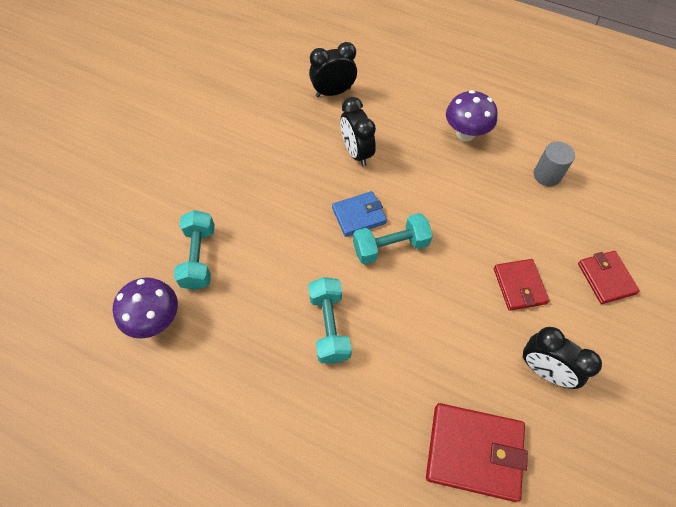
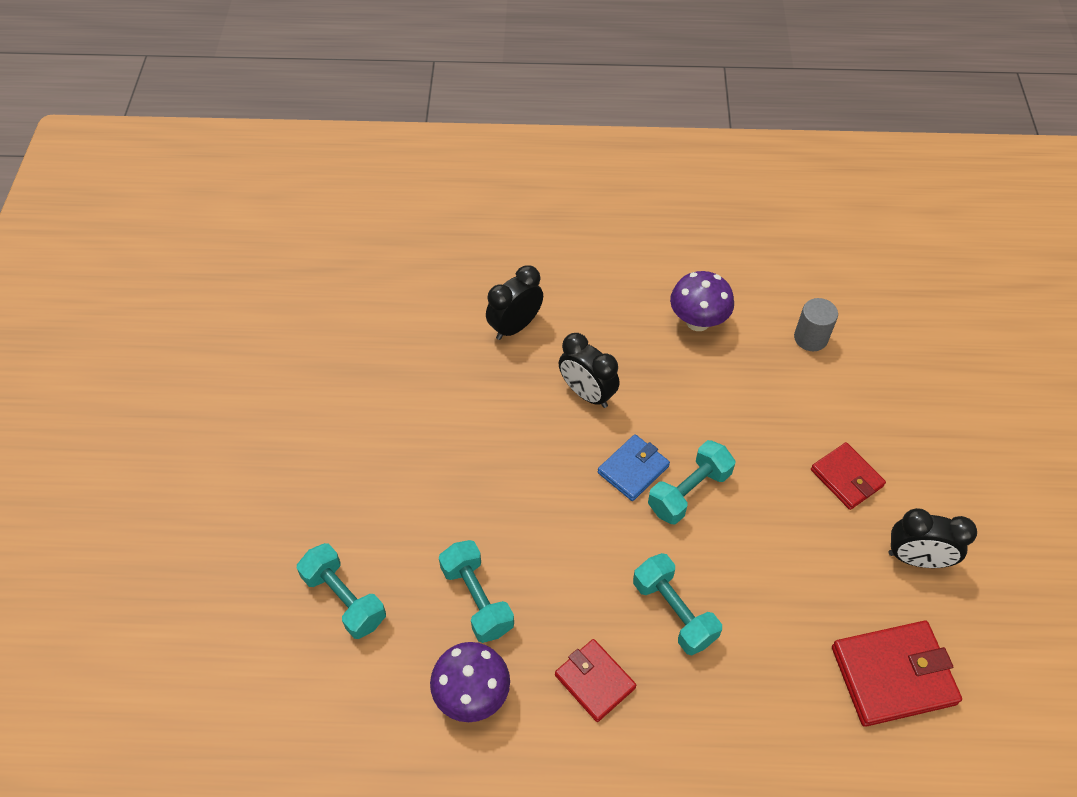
camera: 25 degrees left, 5 degrees down
red wallet [578,251,640,304] -> red wallet moved to [555,639,636,722]
none -> turquoise dumbbell [297,543,386,639]

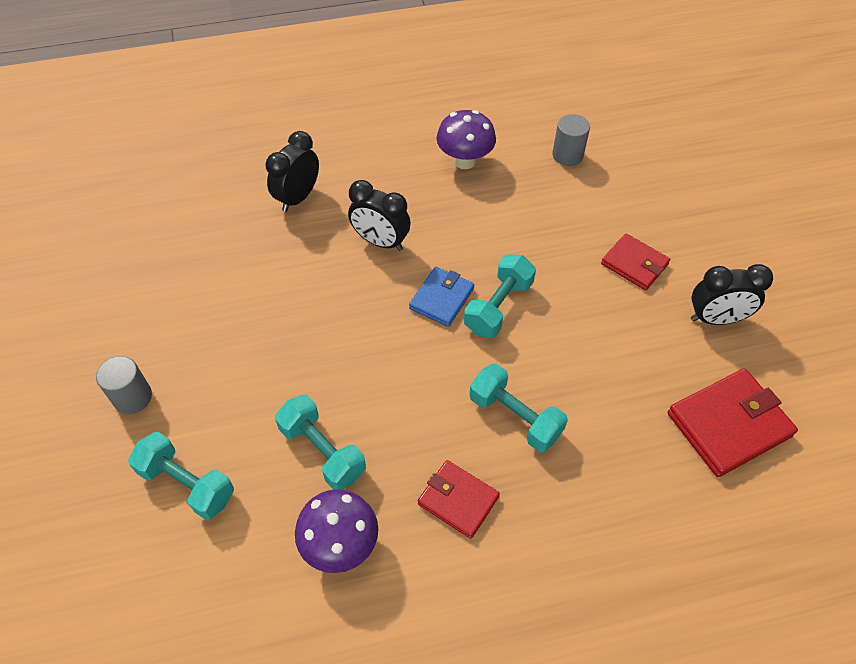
camera: 15 degrees left, 0 degrees up
none -> grey cylinder [96,356,152,414]

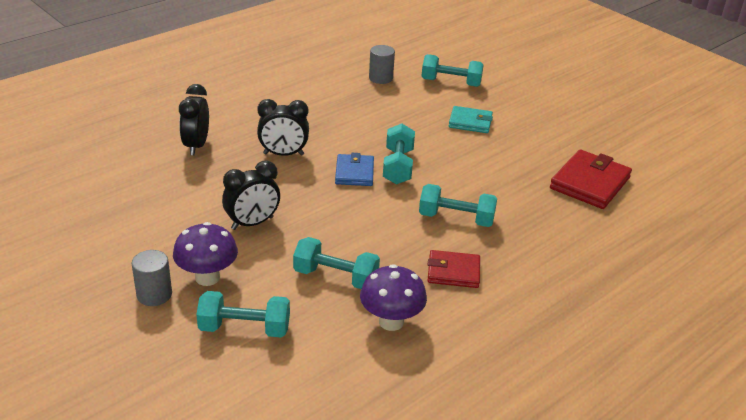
camera: 30 degrees left, 20 degrees down
purple mushroom [436,110,496,169] -> purple mushroom moved to [173,222,238,286]
red wallet [601,233,670,290] -> turquoise wallet [449,106,493,133]
black clock [691,264,773,325] -> black clock moved to [222,161,280,230]
none -> turquoise dumbbell [422,54,484,87]

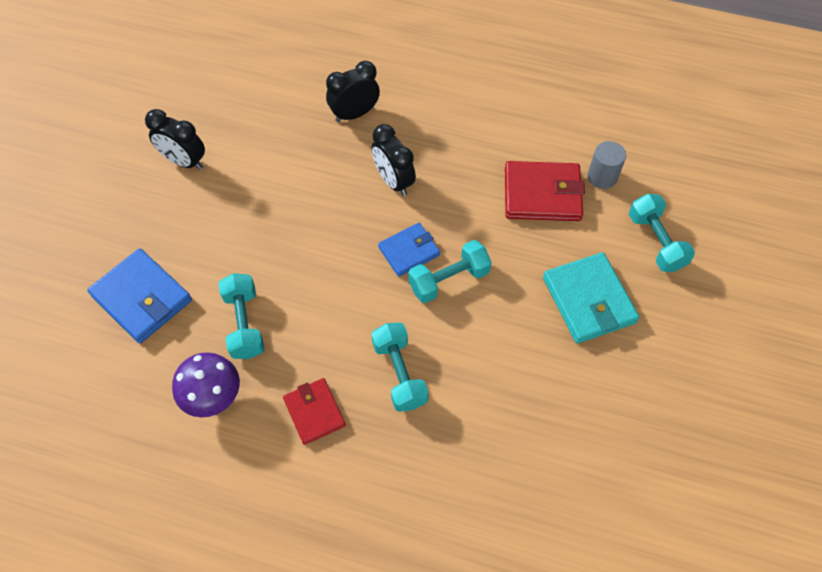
camera: 60 degrees right, 25 degrees up
grey cylinder [131,250,172,306] -> none
purple mushroom [173,222,238,286] -> none
turquoise dumbbell [196,291,290,337] -> blue wallet [87,248,192,344]
black clock [222,161,280,230] -> black clock moved to [145,109,205,170]
turquoise wallet [449,106,493,133] -> turquoise wallet [543,252,639,344], size x1.59
red wallet [550,150,632,209] -> red wallet moved to [505,161,585,221]

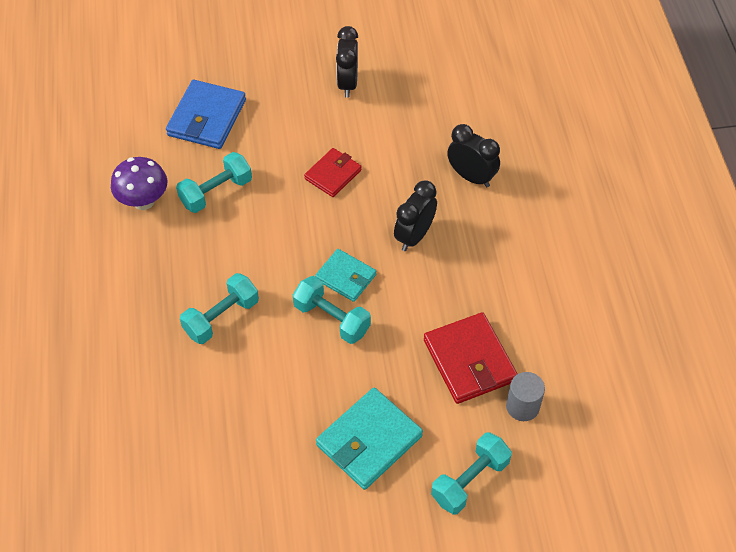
camera: 65 degrees right, 5 degrees down
red wallet [283,378,346,445] -> red wallet moved to [304,148,362,197]
blue wallet [378,223,440,277] -> turquoise wallet [315,249,377,302]

